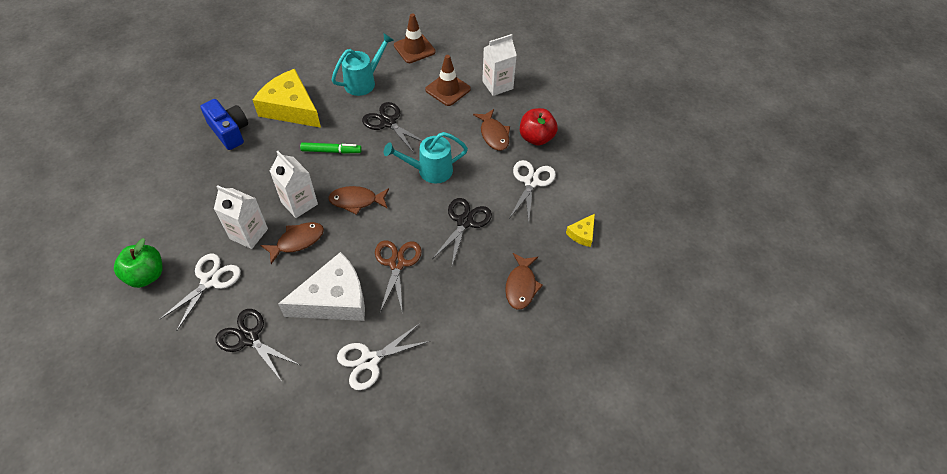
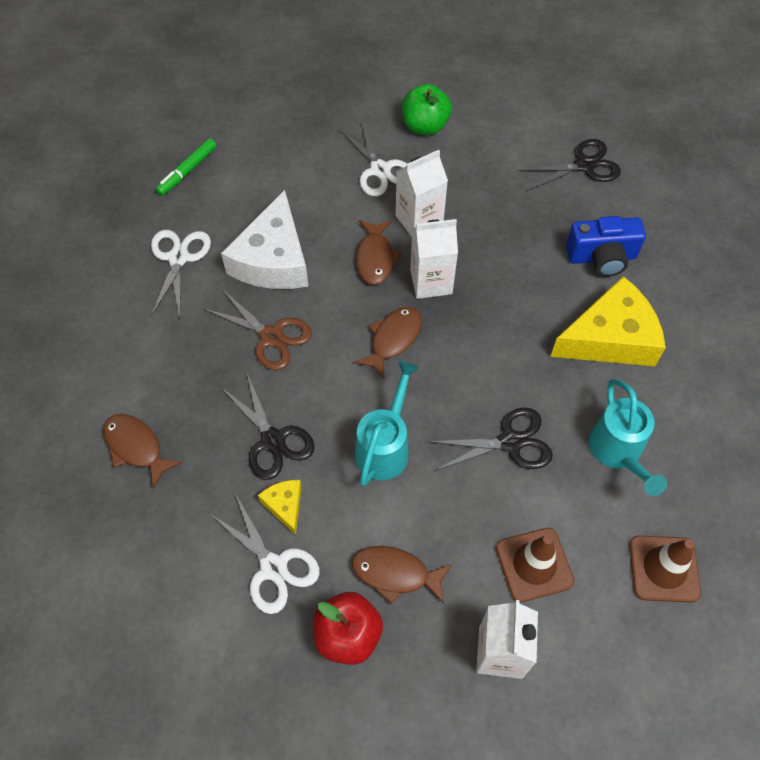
camera: 125 degrees right, 5 degrees up
black scissors [216,309,300,383] -> black scissors moved to [517,139,621,191]
green marker [300,142,362,154] -> green marker moved to [156,138,216,196]
yellow cheese [566,214,595,247] -> yellow cheese moved to [258,480,302,535]

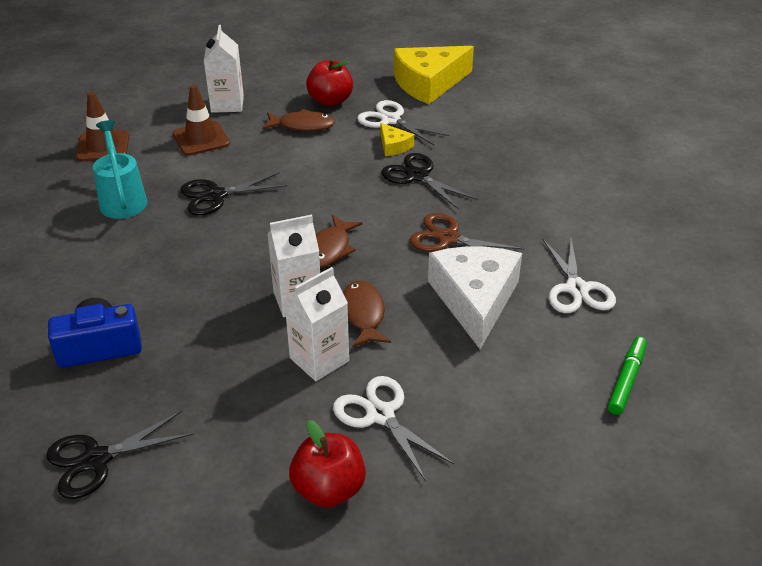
camera: 170 degrees right, 20 degrees down
brown fish [103,414,182,489] -> none
turquoise watering can [355,361,419,486] -> none
green apple [402,84,452,135] -> red apple [289,420,366,508]
yellow cheese [550,276,666,366] -> yellow cheese moved to [394,46,474,104]

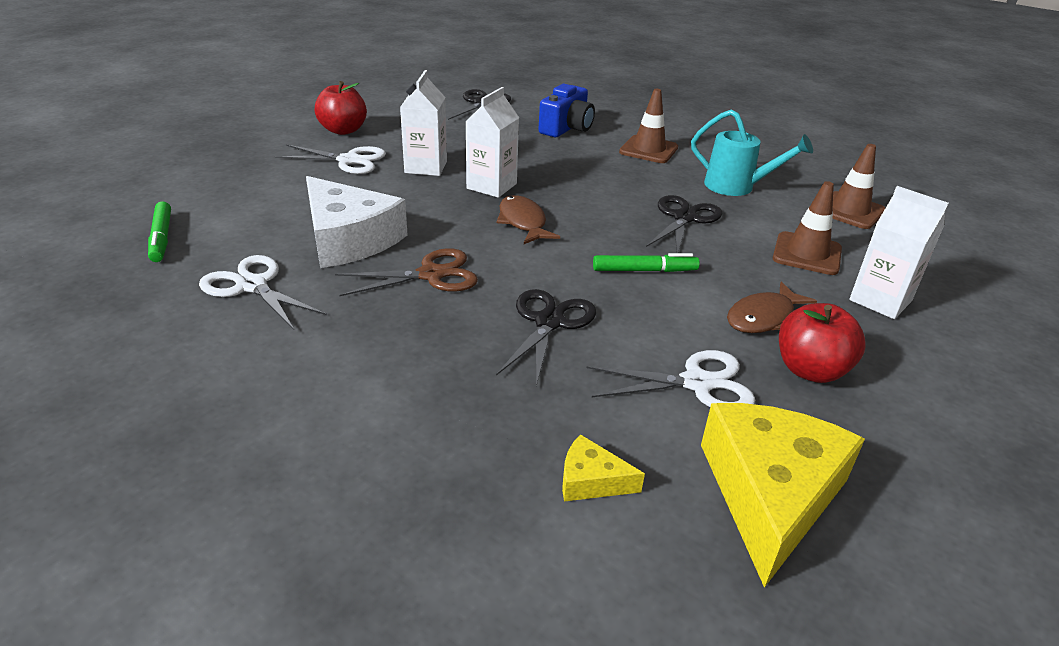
camera: 135 degrees right, 5 degrees down
brown fish [343,281,391,347] -> none
yellow cheese [381,123,414,156] -> yellow cheese moved to [562,434,645,501]
black scissors [381,153,477,209] -> black scissors turned 75 degrees counterclockwise [496,289,596,386]
none -> green marker [593,253,700,272]
none -> brown traffic cone [619,89,678,163]

